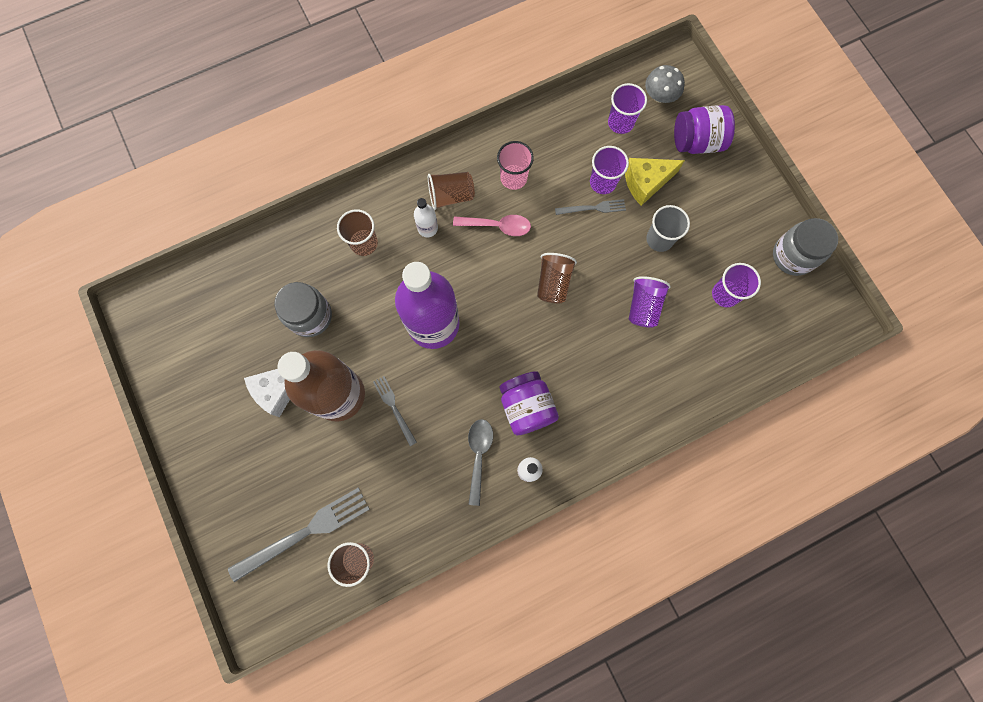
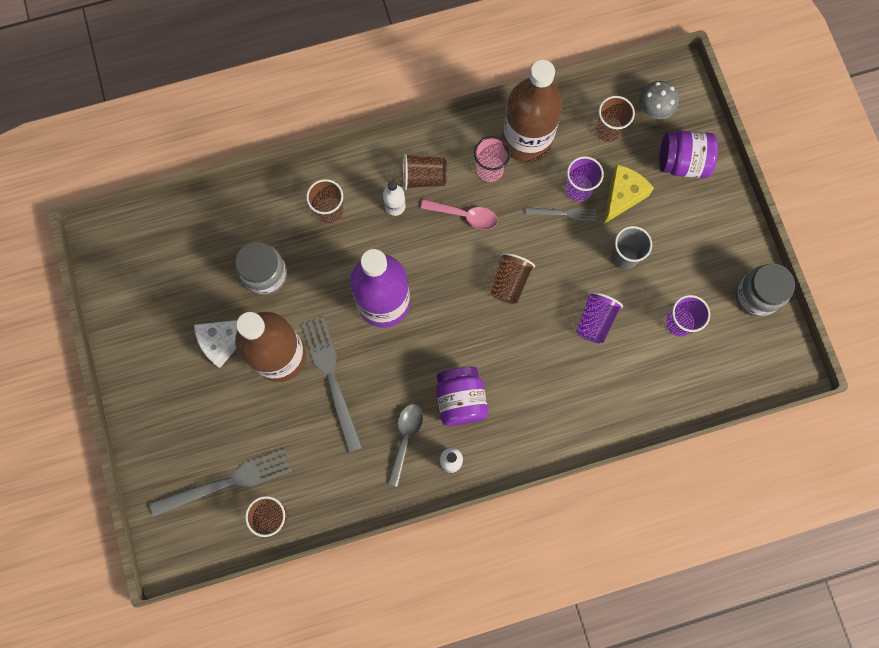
camera: 10 degrees right, 0 degrees up
grey fork [373,376,417,446] -> grey fork [301,317,362,453], size x1.86
purple cup [608,83,647,134] -> brown cup [596,96,635,142]
yellow cheese [625,158,685,206] -> yellow cheese turned 135 degrees clockwise [604,165,654,224]
none -> brown bottle [502,60,563,163]

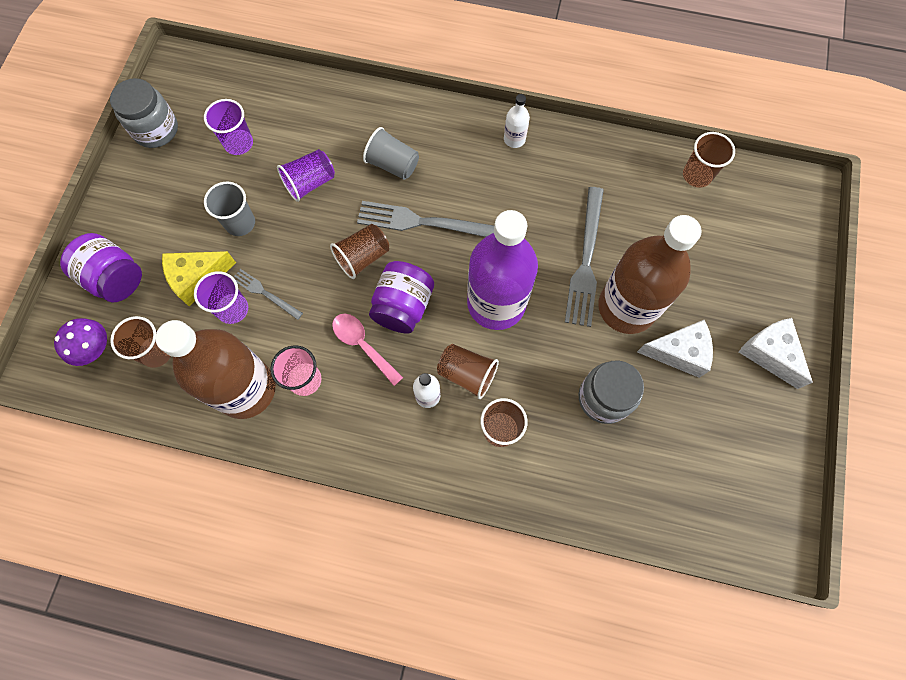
camera: 150 degrees left, 5 degrees down
grey fork [149,449,292,517] -> grey fork moved to [357,201,494,237]
grey spoon [387,404,423,487] -> none
brown cup [403,154,448,190] -> brown cup moved to [437,344,499,399]
purple jar [436,367,489,426] -> purple jar moved to [369,261,434,334]
grey mushroom [639,81,679,119] -> purple mushroom [54,318,107,366]
none -> grey cup [363,127,419,180]
none -> white cheese [739,318,813,389]

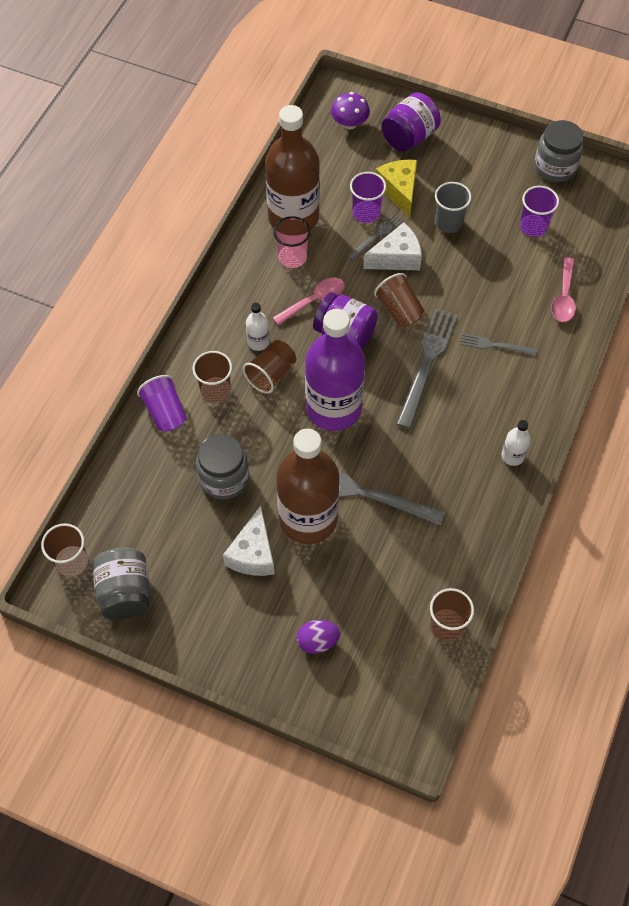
camera: 100 degrees right, 10 degrees down
brown cup [110,316,171,368] -> brown cup moved to [41,523,88,577]
purple cup [277,149,335,202] -> purple cup moved to [137,375,187,431]
grey cup [363,127,419,180] -> grey fork [460,333,537,356]
white cheese [739,318,813,389] -> white cheese moved to [363,222,422,270]
none -> grey jar [92,548,150,619]
none -> purple egg [297,620,340,654]
none -> pink spoon [551,257,576,322]

